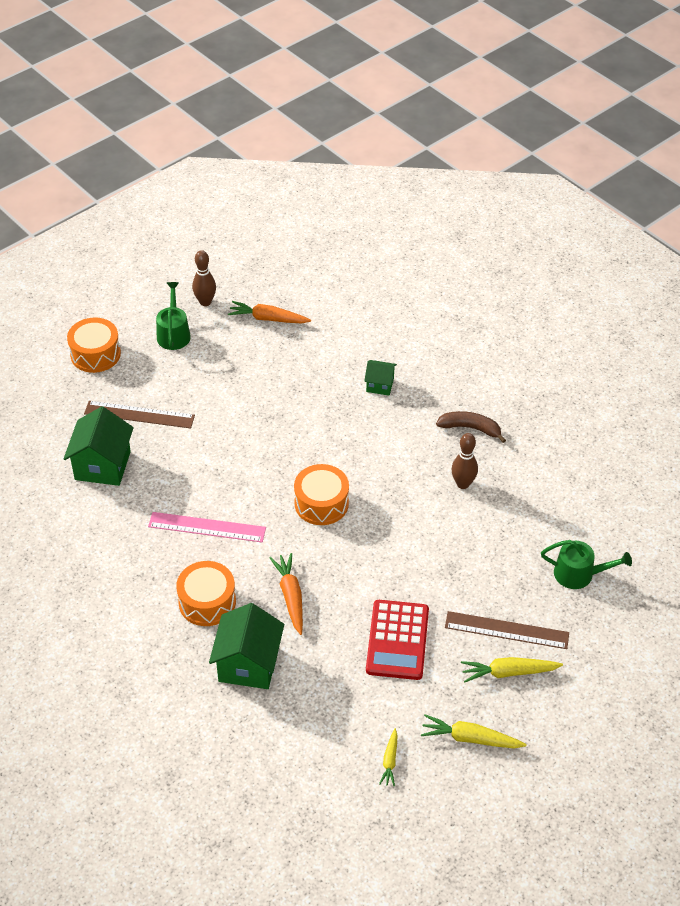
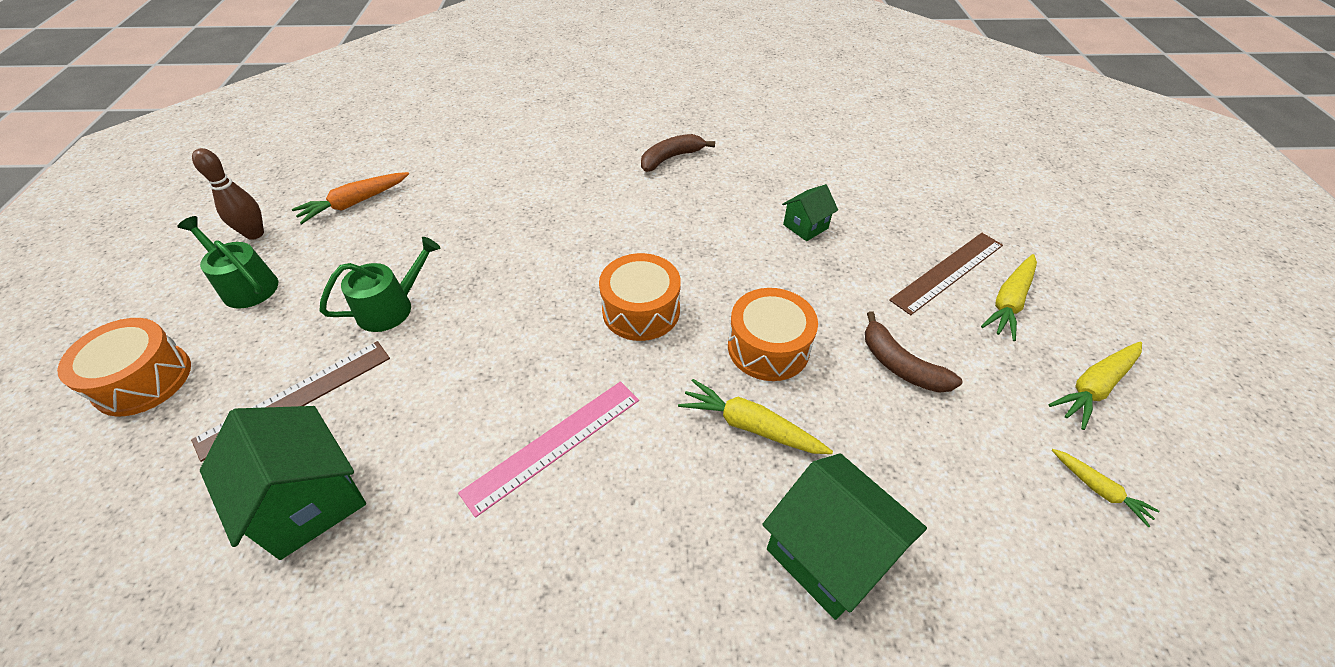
camera: 50 degrees left, 0 degrees up
orange drum [176,561,236,626] -> orange drum moved to [728,288,818,381]
orange carrot [270,553,303,635] -> yellow carrot [678,379,833,454]
green house [364,360,397,396] -> green house moved to [782,184,838,241]
red calculator [366,600,429,680] -> brown banana [865,311,962,393]
brown bowling pin [451,433,478,489] -> none
green watering can [541,540,632,589] -> green watering can moved to [319,237,441,332]

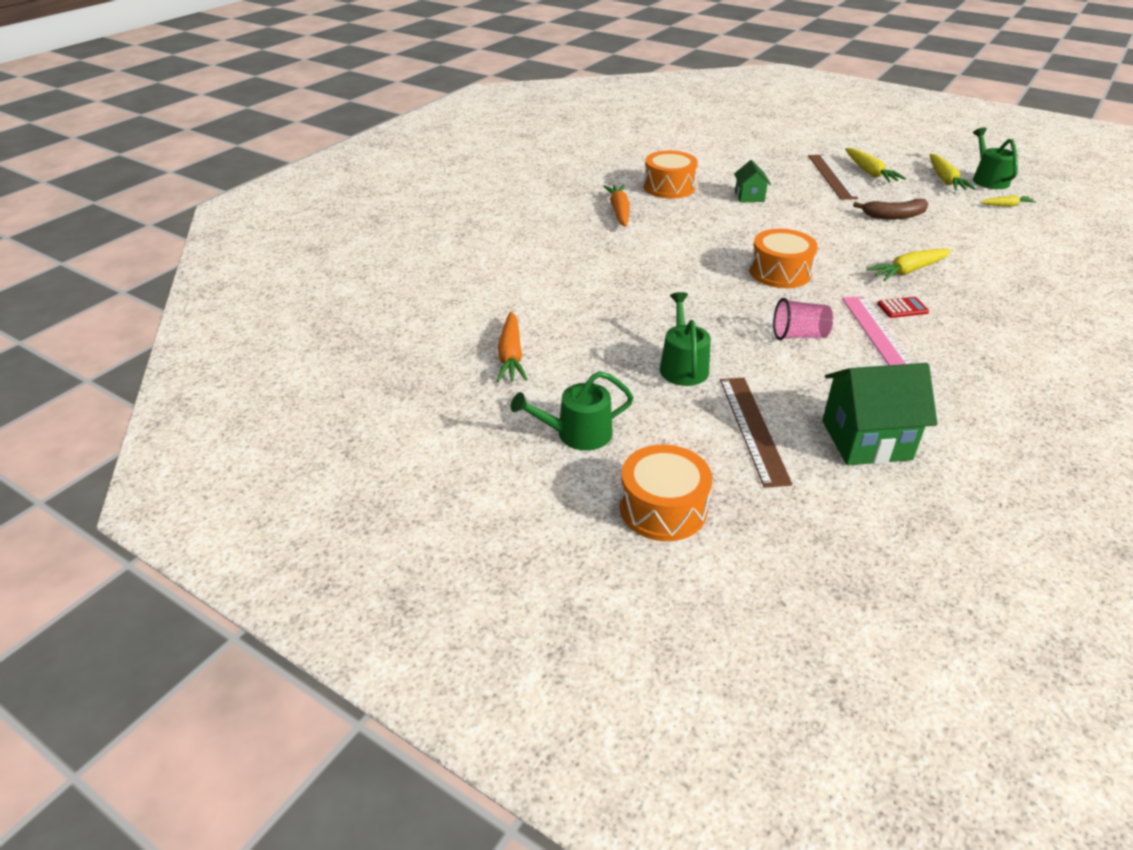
camera: 55 degrees left, 10 degrees down
brown bowling pin [192,148,264,240] -> none
brown banana [641,134,715,172] -> orange carrot [603,184,630,227]
orange drum [728,288,818,381] -> orange drum moved to [644,151,698,199]
green house [762,453,927,620] -> none
none -> pink cup [773,298,834,340]
none -> red calculator [877,297,929,318]
none -> green watering can [973,128,1018,189]

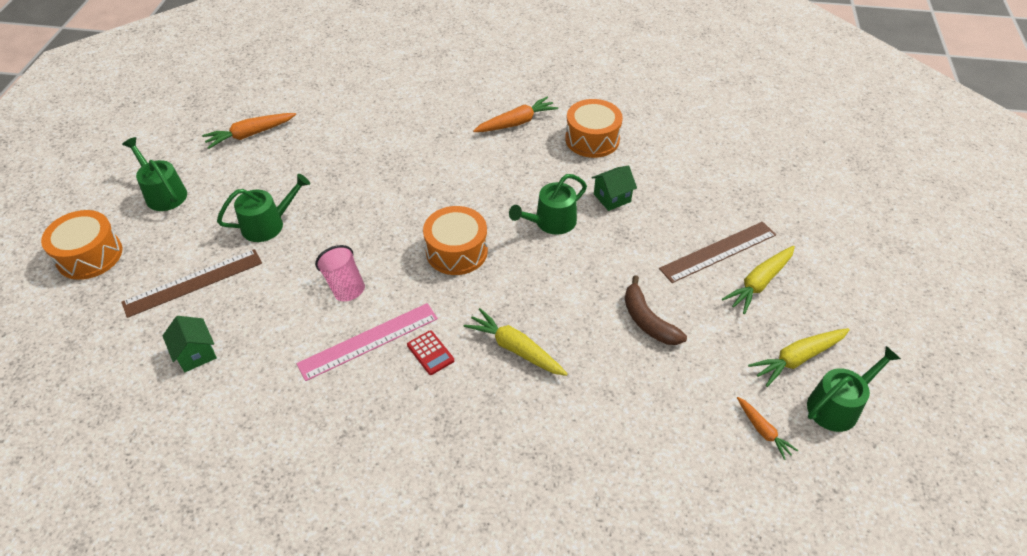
camera: 65 degrees right, 10 degrees up
green house [822,363,938,465] -> green house [162,316,217,372], size x0.55
yellow carrot [980,195,1036,207] -> orange carrot [737,397,798,460]
none -> green watering can [509,174,587,235]

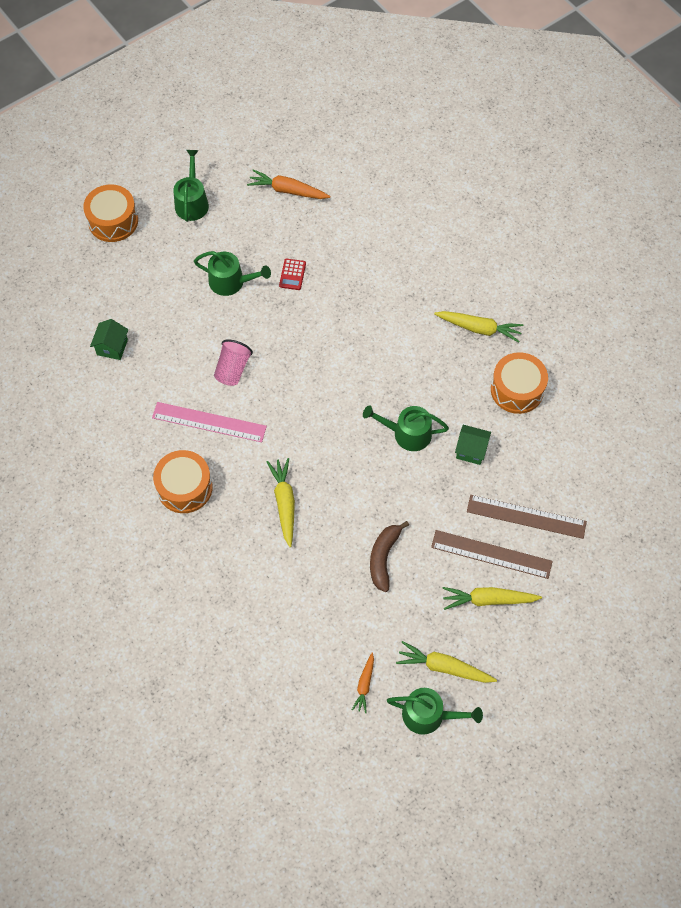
camera: 45 degrees right, 15 degrees up
brown ruler [121,249,262,318] -> brown ruler moved to [467,495,587,539]
red calculator [407,330,454,375] -> red calculator moved to [279,259,306,290]
orange drum [423,206,488,275] -> orange drum moved to [153,450,213,513]
orange carrot [473,97,558,132] -> yellow carrot [434,311,523,343]

